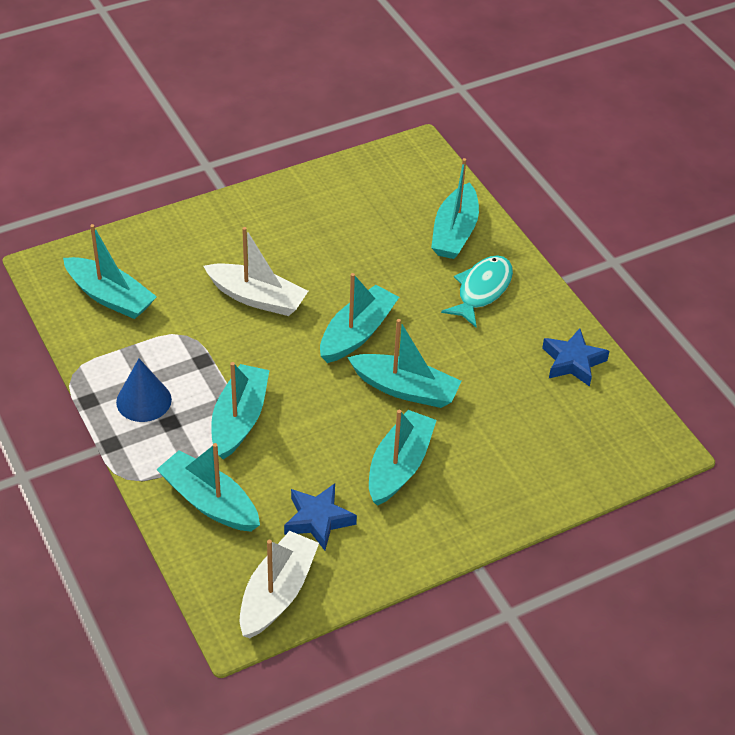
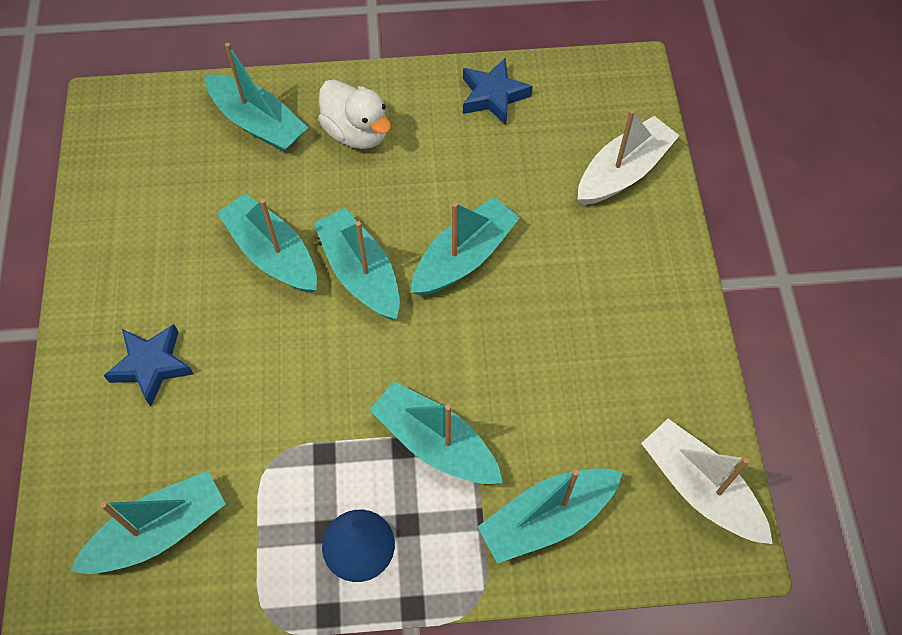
camera: 65 degrees left, 15 degrees up
white boat [203,227,308,316] -> white boat moved to [578,110,680,205]
blue star [284,484,357,551] -> blue star moved to [103,324,193,406]
turquoise boat [369,410,436,506] -> turquoise boat moved to [217,193,317,293]
turquoise fish [441,255,513,327] -> white duck [318,79,391,149]

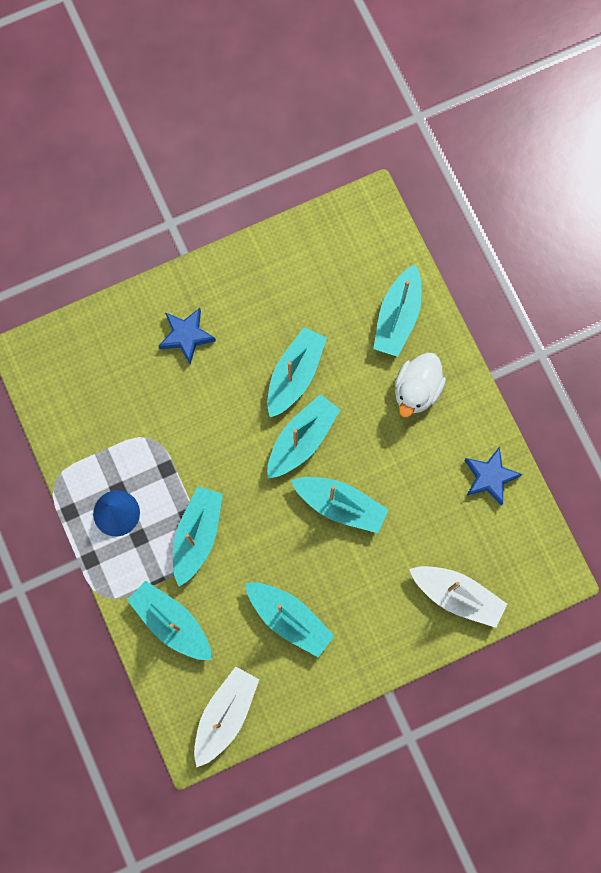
camera: 70 degrees right, 15 degrees up
turquoise boat [70,471,226,574] -> turquoise boat moved to [245,582,334,657]

